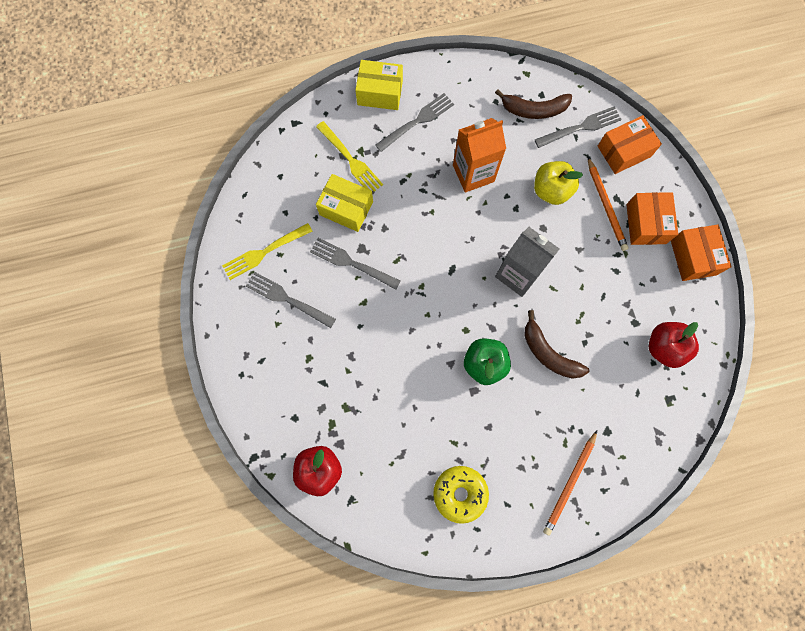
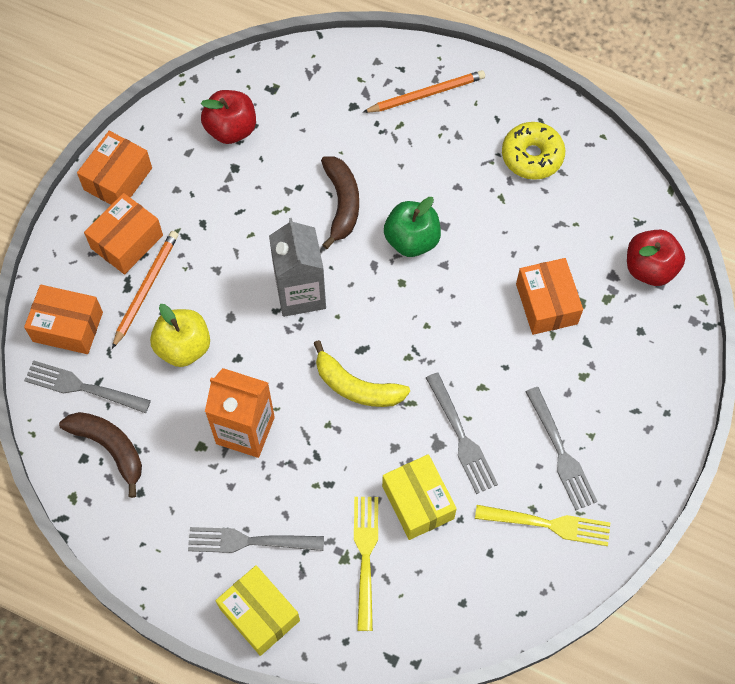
camera: 140 degrees left, 10 degrees down
none -> yellow banana [314,340,410,407]
none -> orange box [516,258,583,335]

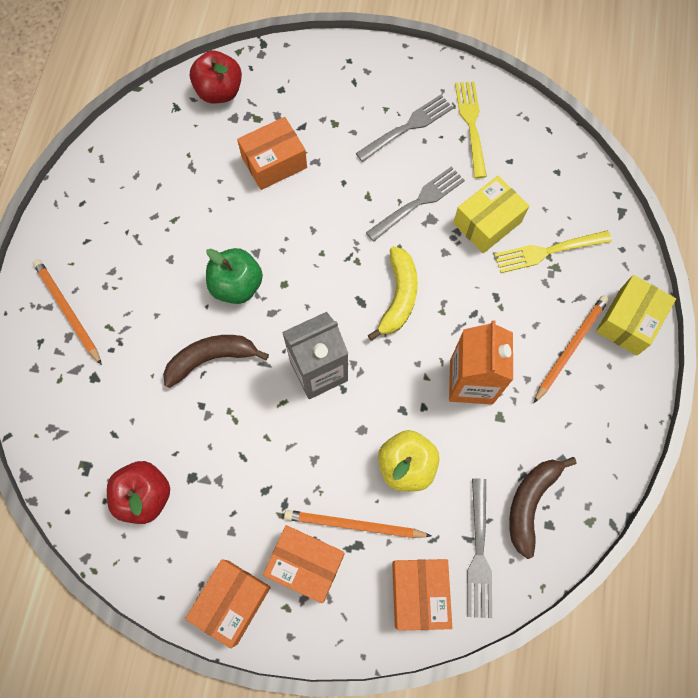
camera: 105 degrees left, 5 degrees up
orange box [77,131,152,205] -> orange box turned 75 degrees counterclockwise [185,559,271,648]
grey fork [188,527,324,553] -> orange pencil [534,295,609,403]
yellow donut [502,122,565,180] -> none

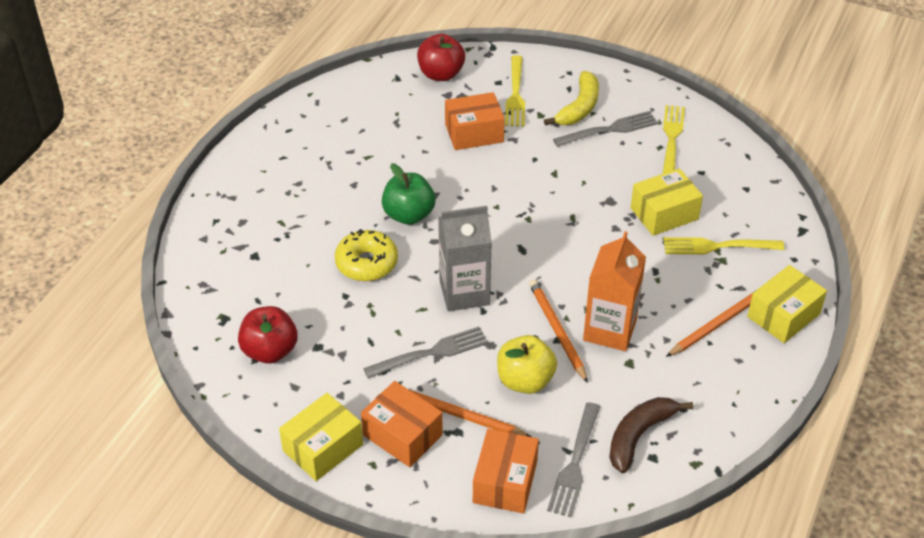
camera: 15 degrees right, 25 degrees down
orange pencil [33,259,102,365] -> orange pencil moved to [529,279,588,383]
brown banana [163,335,269,388] -> yellow donut [335,229,398,281]
orange box [185,559,271,648] -> yellow box [279,393,363,481]
grey fork [366,166,465,242] -> grey fork moved to [363,327,488,379]
yellow banana [368,246,418,341] -> yellow banana moved to [544,71,599,126]
none -> yellow fork [505,55,525,127]

